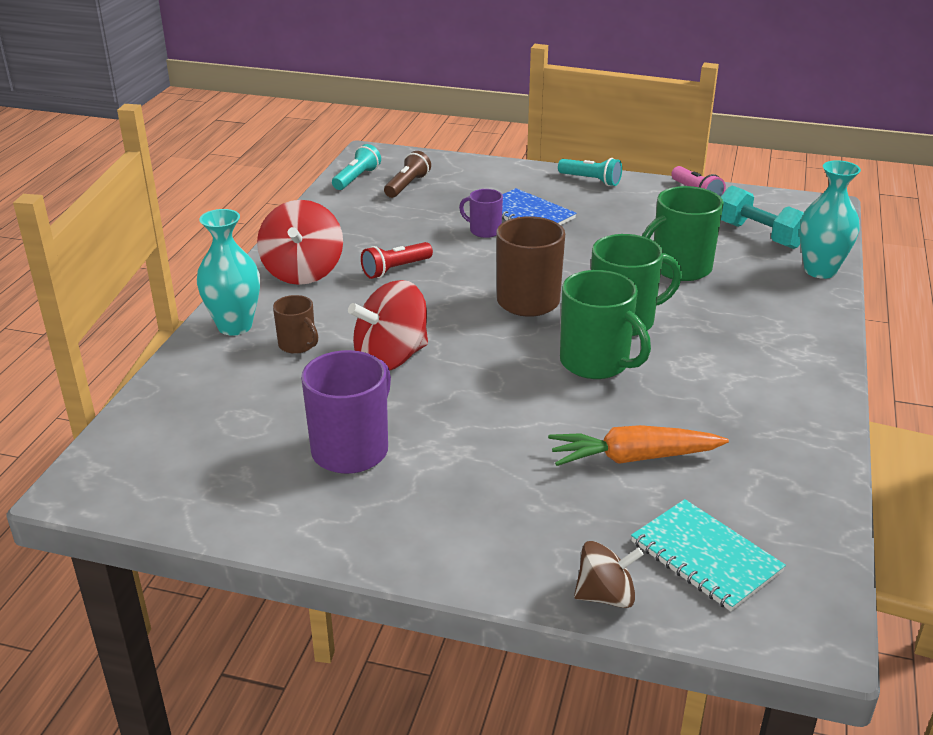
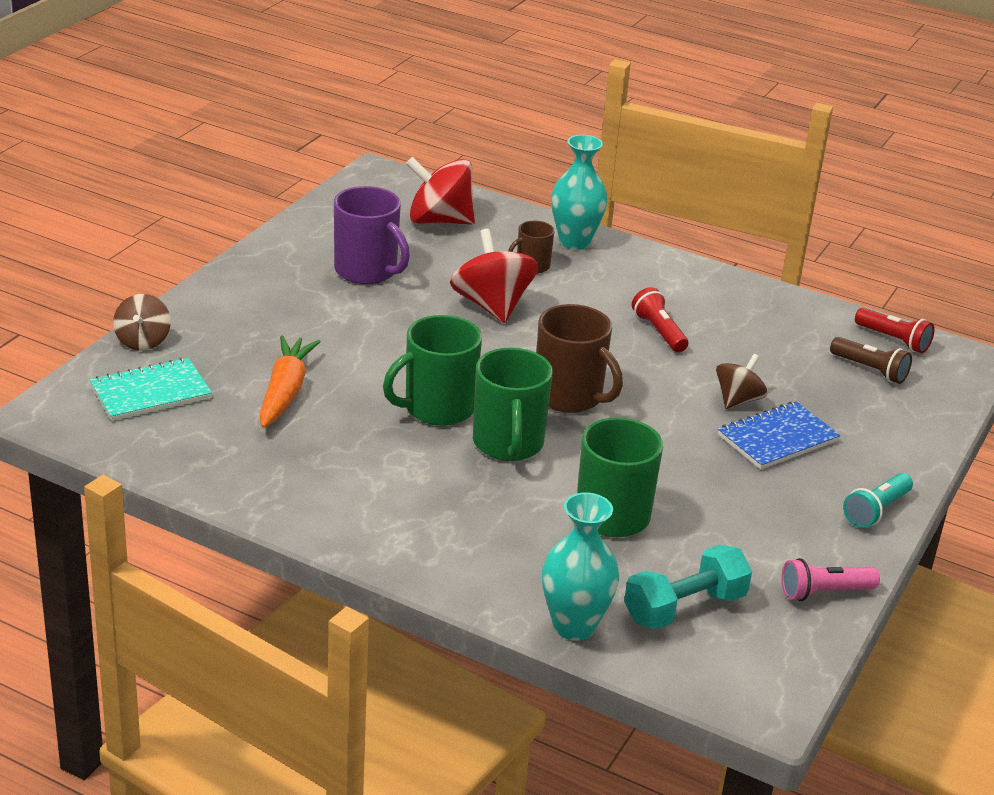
camera: 100 degrees right, 0 degrees up
red spinning top [257,200,343,285] -> red spinning top moved to [406,157,475,224]
turquoise flashlight [332,144,381,190] -> red flashlight [855,308,935,353]
purple mug [459,189,503,238] -> brown spinning top [716,354,768,409]

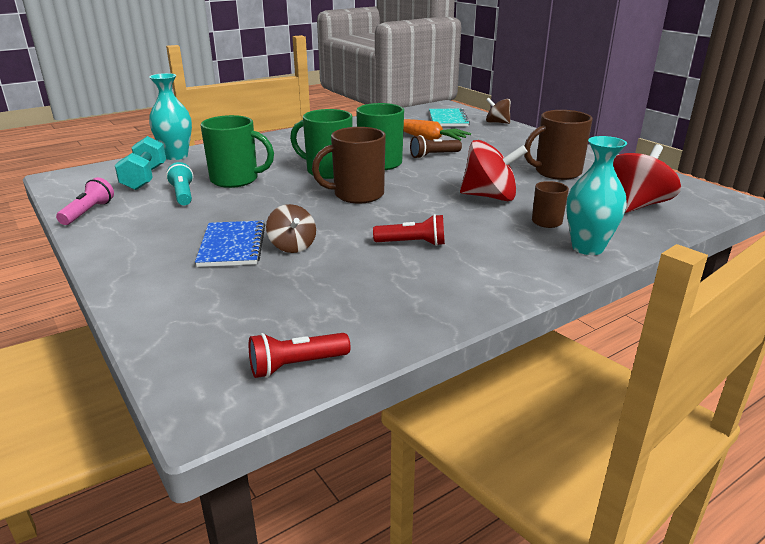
camera: 120 degrees right, 5 degrees down
purple mug [334,186,410,284] -> brown mug [524,110,593,180]
brown flashlight [830,337,912,384] -> brown flashlight moved to [410,135,462,159]
turquoise flashlight [843,473,913,528] -> turquoise flashlight moved to [166,162,193,205]

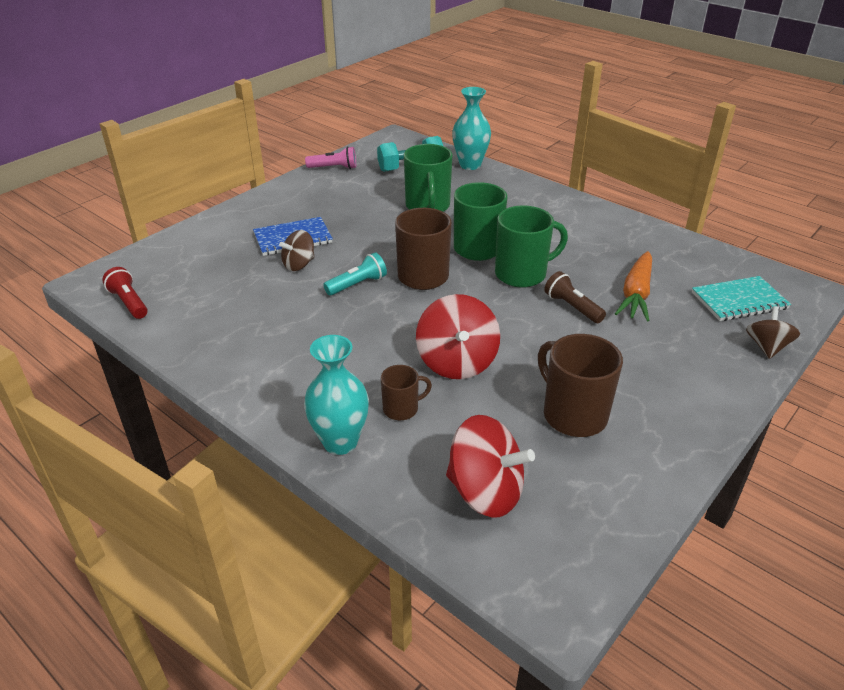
camera: 75 degrees right, 10 degrees up
turquoise flashlight [166,162,193,205] -> turquoise flashlight moved to [323,252,387,295]
red flashlight [373,214,445,246] -> none

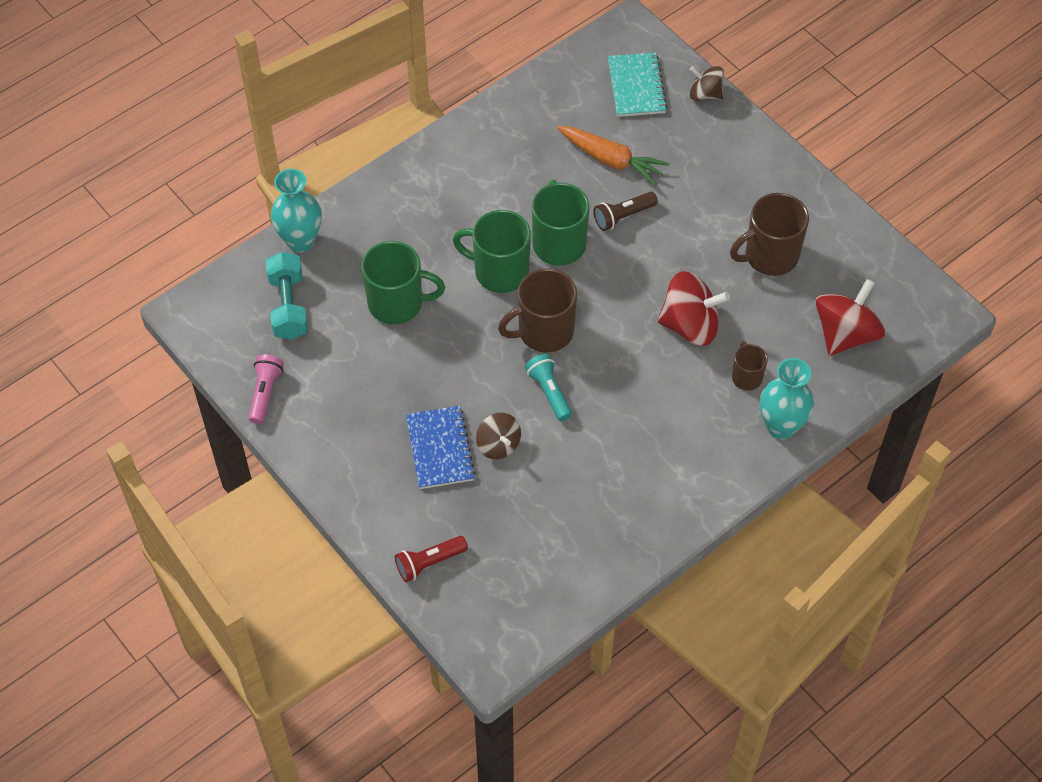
camera: 80 degrees left, 20 degrees up
red flashlight [103,267,148,319] -> red flashlight moved to [395,536,468,582]

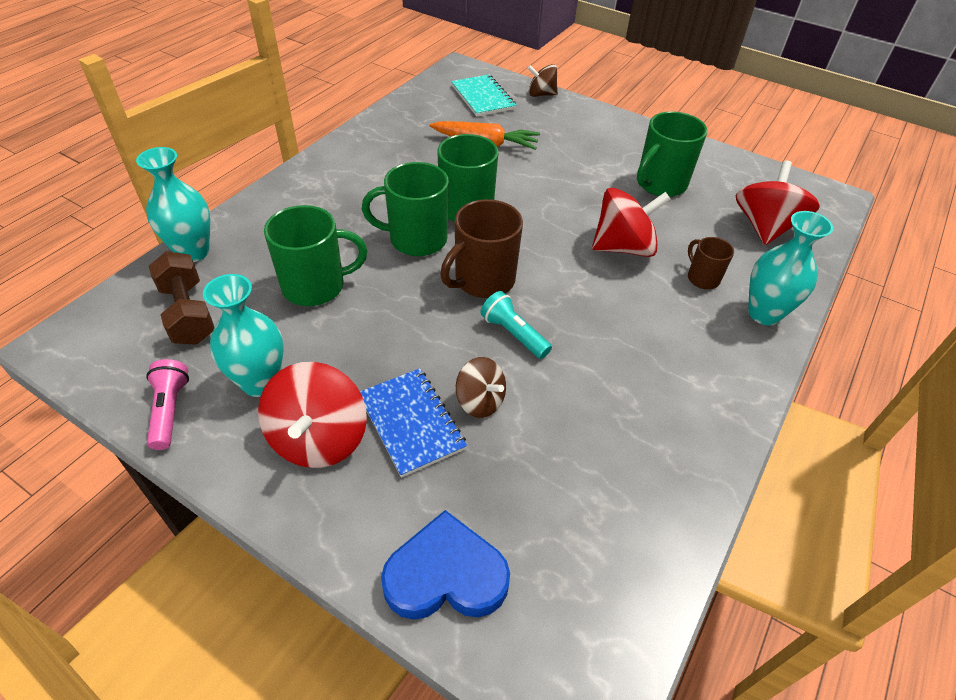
camera: 20 degrees left, 10 degrees down
turquoise dumbbell [265,252,308,340] -> brown dumbbell [149,251,214,345]
red flashlight [395,536,468,582] -> blue heart [381,510,510,620]
brown flashlight [593,192,658,231] -> none
brown mug [730,193,809,276] -> green mug [637,111,707,197]
none -> turquoise vase [203,274,284,397]
none -> red spinning top [258,362,367,468]

